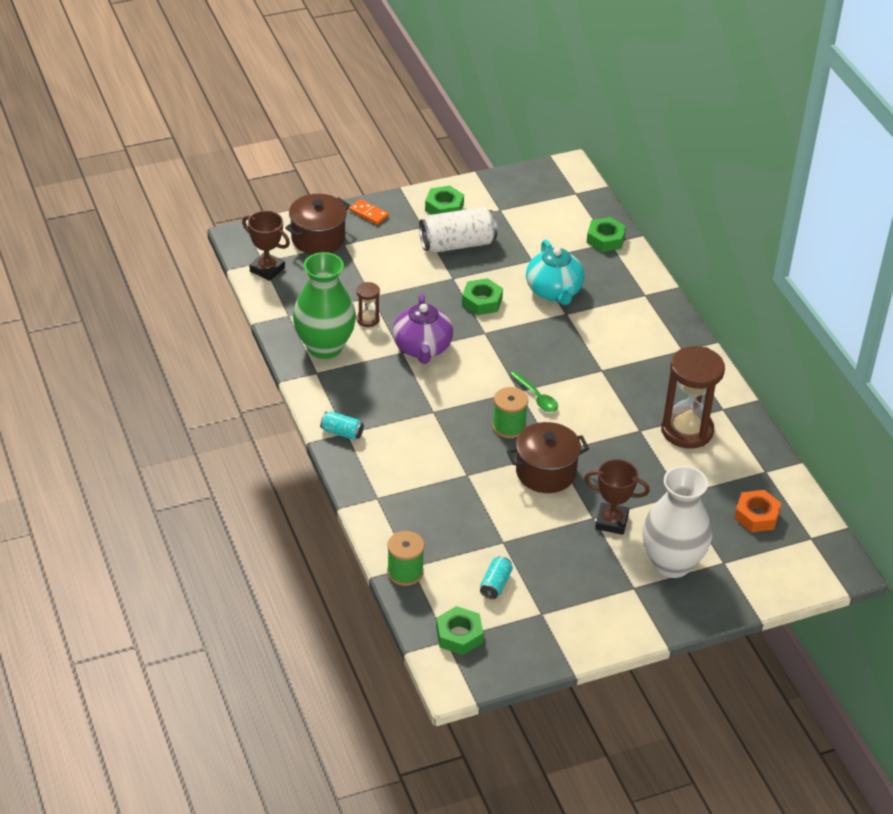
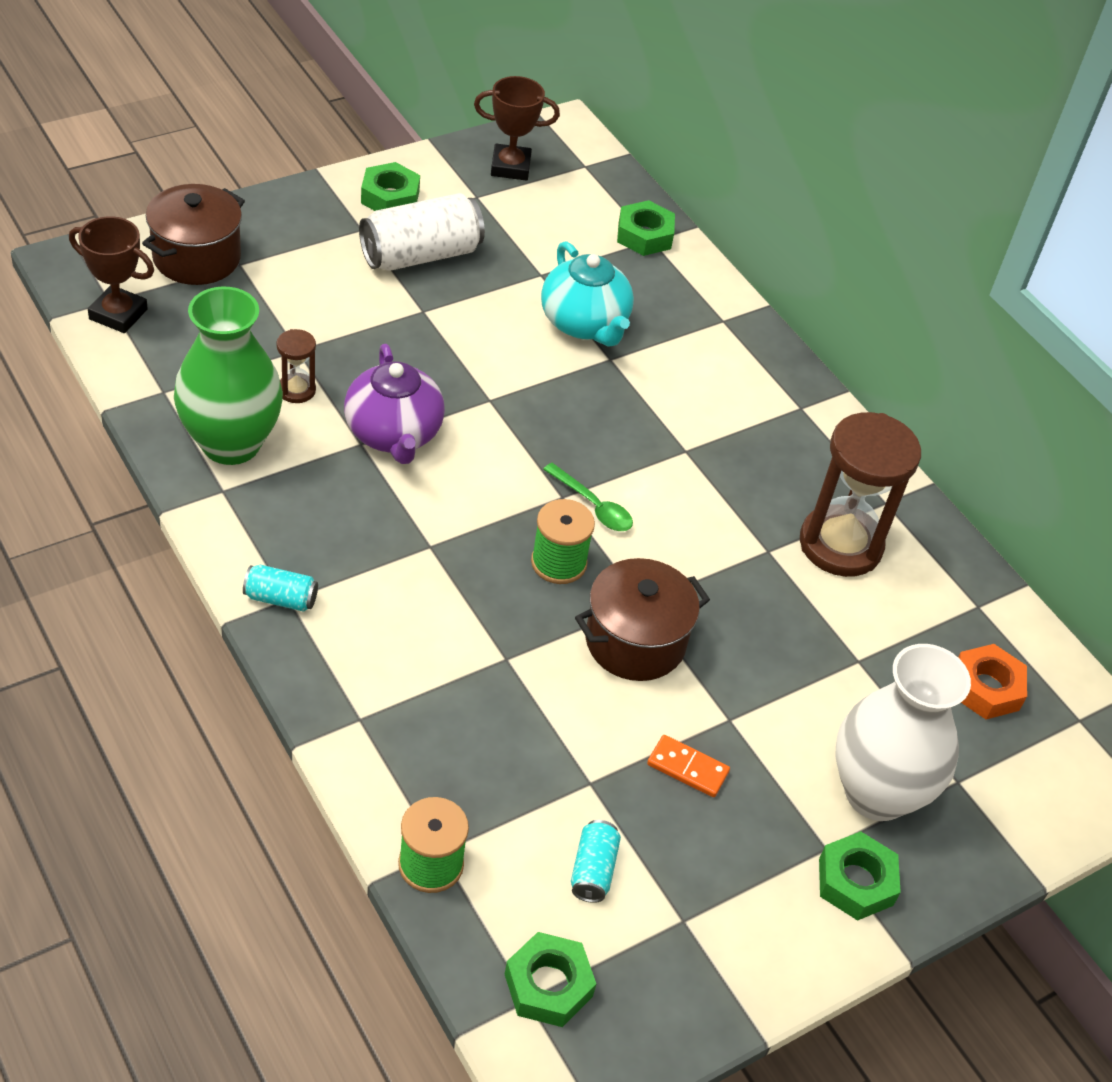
camera: 15 degrees left, 5 degrees up
orange domino [349,199,389,225] -> orange domino moved to [647,735,730,797]
green nut [462,278,503,315] -> green nut moved to [819,831,901,921]
brown trophy [584,459,650,535] -> brown trophy moved to [474,76,560,181]

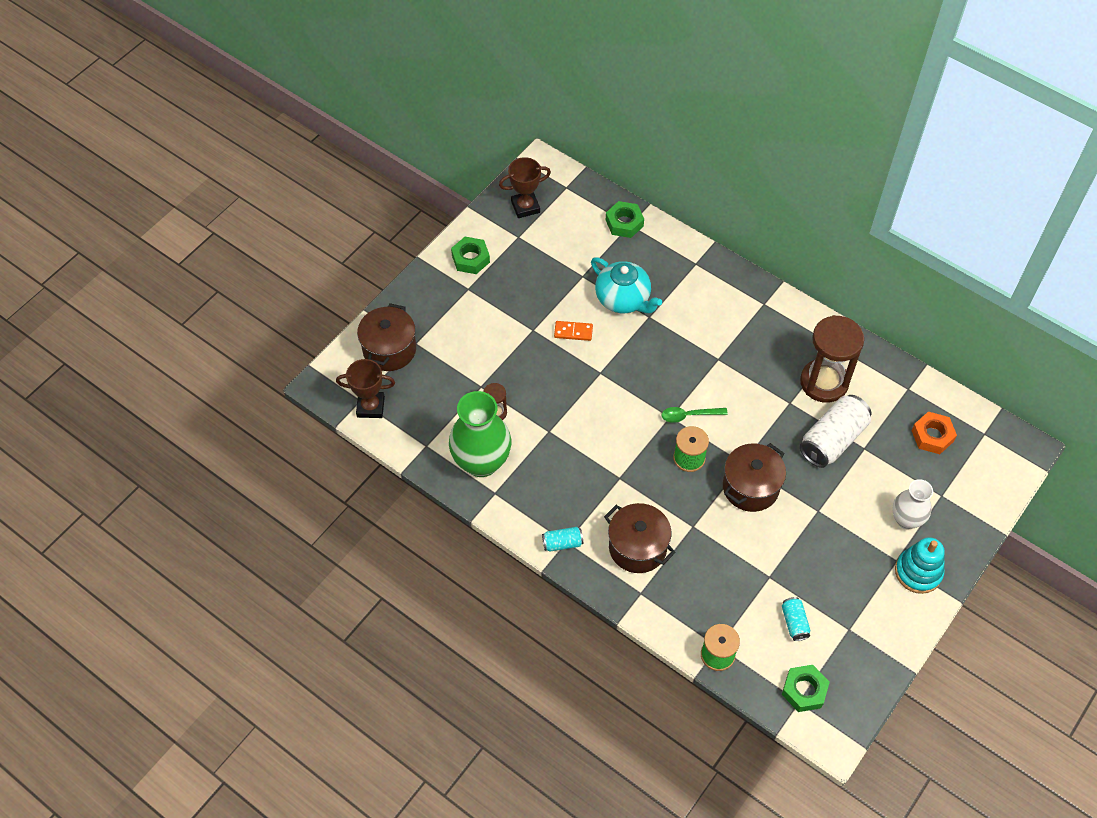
camera: 15 degrees left, 10 degrees up
purple teapot [344,344,445,464] -> none
white can [359,193,485,271] -> white can moved to [800,395,871,468]
green spoon [543,463,633,531] -> green spoon turned 150 degrees clockwise [662,407,728,423]
orange domino [647,735,730,797] -> orange domino moved to [554,321,593,341]
green nut [819,831,901,921] -> turquoise stacking toy [895,537,945,594]
white vase [835,644,971,821] -> white vase [892,479,933,529], size x0.60
none -> brown pot [604,503,676,573]

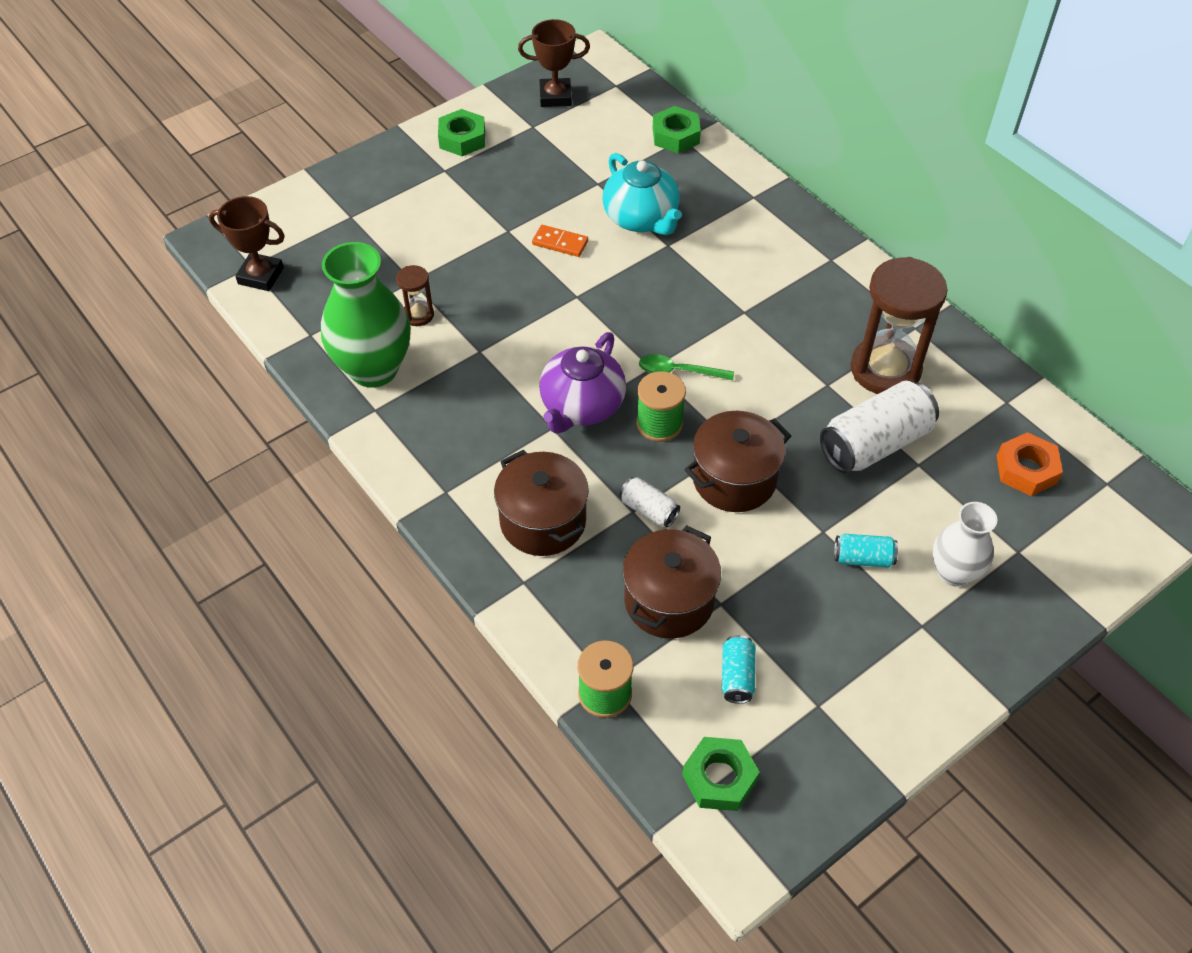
camera: 15 degrees right, 5 degrees down
brown pot [357,303,416,371] -> brown pot moved to [623,525,721,639]
turquoise can [542,527,583,552] -> turquoise can moved to [834,534,898,568]
turquoise stacking toy [895,537,945,594] -> none
none -> purple teapot [539,332,626,434]
none -> white can [619,477,680,527]

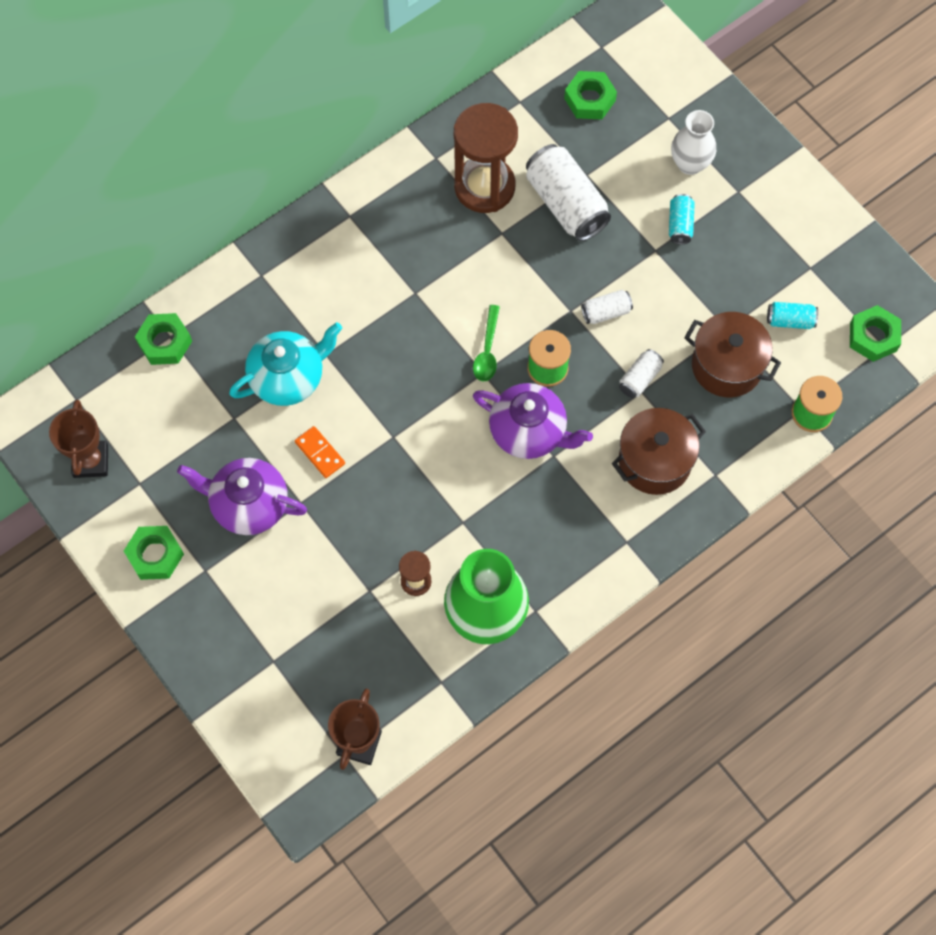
camera: 90 degrees left, 15 degrees up
orange domino [532,225,588,257] -> orange domino turned 60 degrees counterclockwise [295,426,345,478]
brown pot [684,411,791,512] -> white can [581,290,633,324]
orange nut [997,432,1063,496] -> green nut [564,71,617,120]
none -> purple teapot [177,458,307,535]

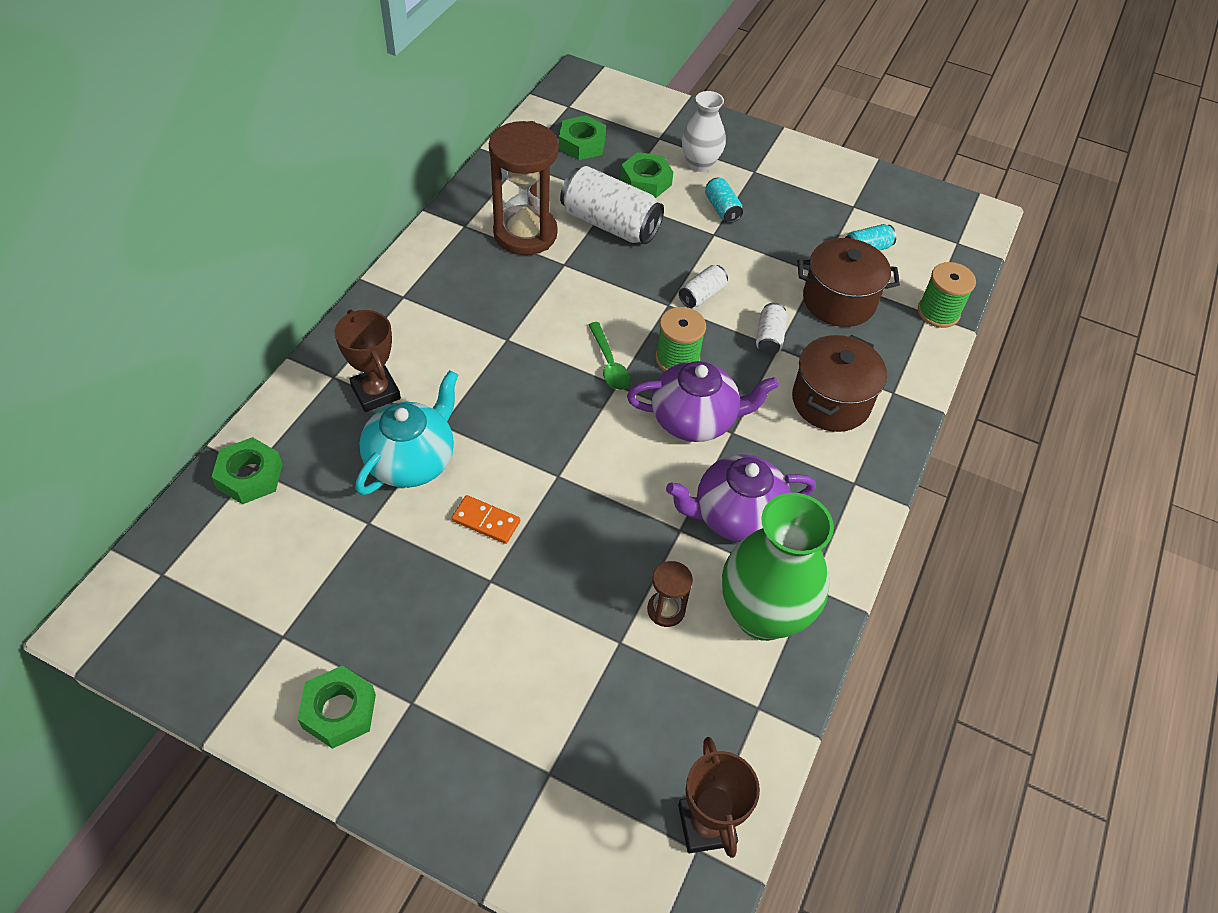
camera: 30 degrees left, 15 degrees down
brown trophy [49,400,108,478] -> brown trophy moved to [335,310,401,412]
purple teapot [177,458,307,535] -> purple teapot moved to [666,454,816,542]
green nut [850,305,901,362] -> green nut moved to [621,152,673,198]

